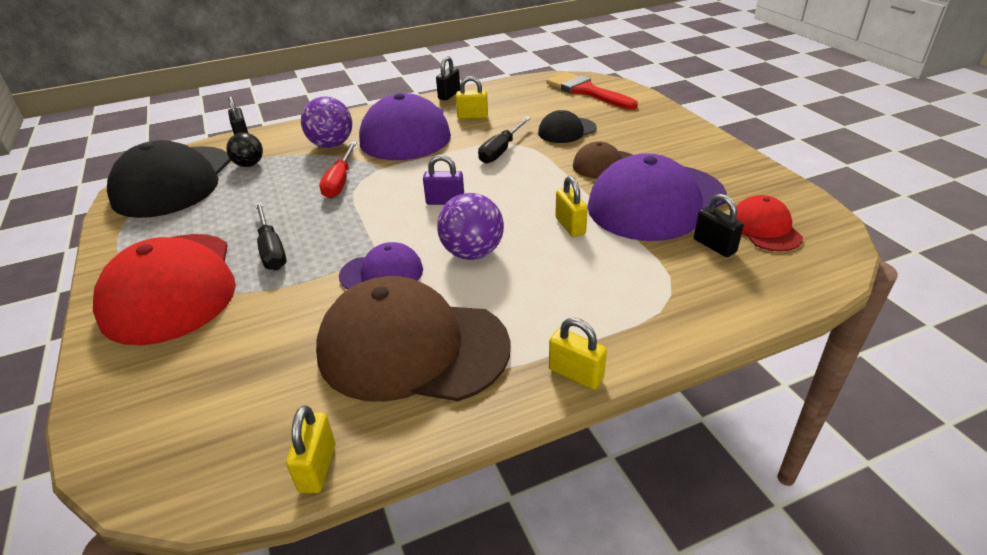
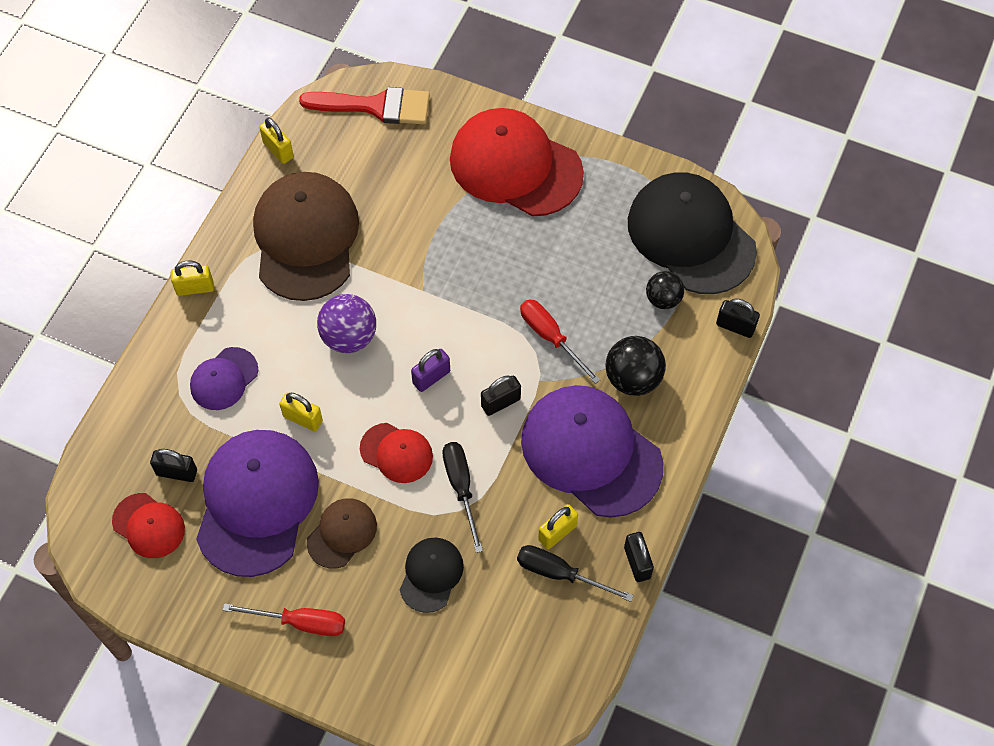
camera: 135 degrees right, 25 degrees up
black screwdriver [255,202,287,270] -> black screwdriver moved to [517,545,634,602]
purple ball [301,96,352,148] -> black ball [605,336,666,396]
brown cap [316,276,511,402] -> brown cap turned 60 degrees counterclockwise [253,172,359,301]
purple cap [339,242,423,290] -> purple cap moved to [190,347,258,410]
red brush [546,72,638,110] -> red brush moved to [299,87,430,124]
none -> red screwdriver [223,603,345,636]
none -> red cap [360,423,433,483]
none -> black padlock [481,375,521,416]

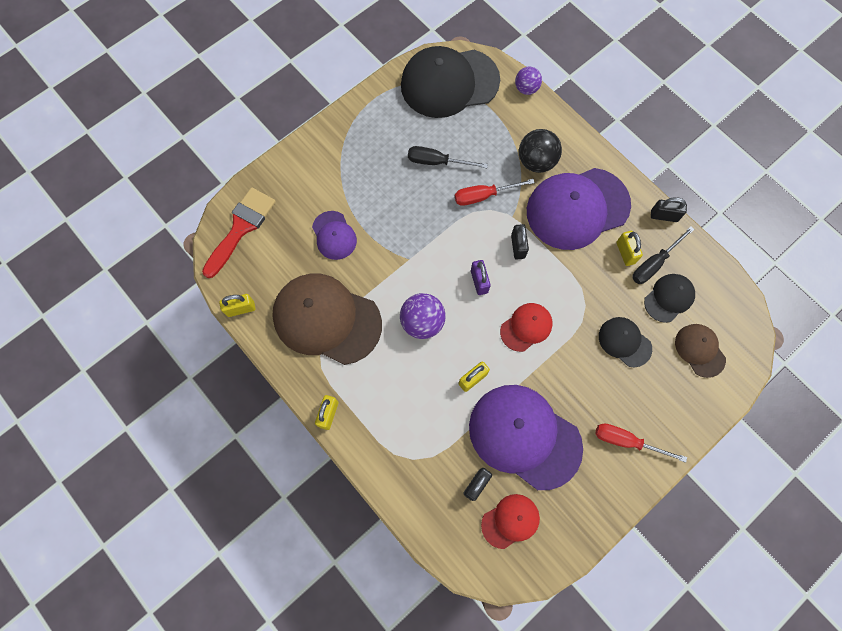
camera: 65 degrees left, 10 degrees up
purple cap [190,347,258,410] -> purple cap moved to [312,211,357,260]
red screwdriver [223,603,345,636] -> red screwdriver turned 105 degrees counterclockwise [595,423,687,463]
brown cap [307,498,377,569] -> brown cap moved to [675,324,726,378]
black screwdriver [442,442,483,553] -> black screwdriver moved to [408,146,488,168]
red cap [450,108,584,217] -> none
black ball [646,271,684,309] -> none
black padlock [716,299,760,338] -> purple ball [515,67,542,95]
none -> black cap [644,274,695,323]

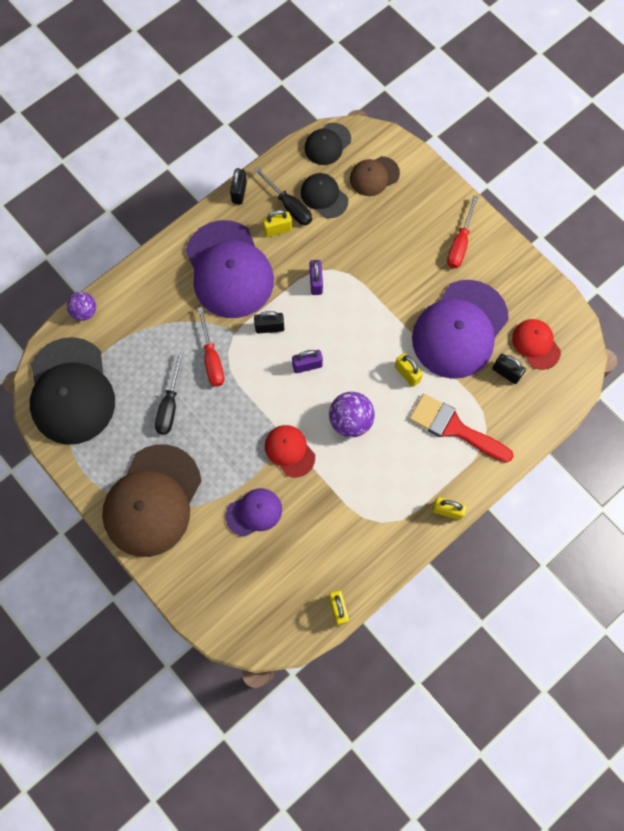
camera: 90 degrees left, 0 degrees up
red brush [202,187,276,278] -> red brush moved to [409,394,514,463]
brown cap [272,274,382,365] -> brown cap moved to [102,444,201,557]
red cap [500,303,553,352] -> red cap moved to [265,425,315,477]
black ball [519,129,562,173] -> none
black cap [599,317,652,367] -> black cap moved to [305,123,351,165]
none -> purple padlock [310,260,323,295]

